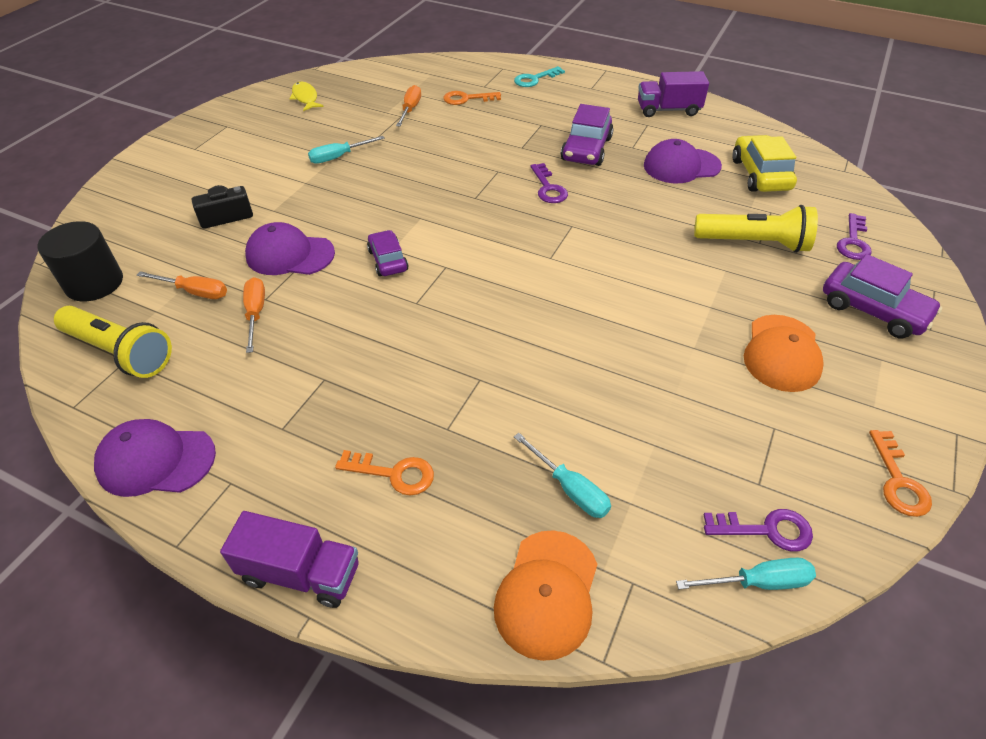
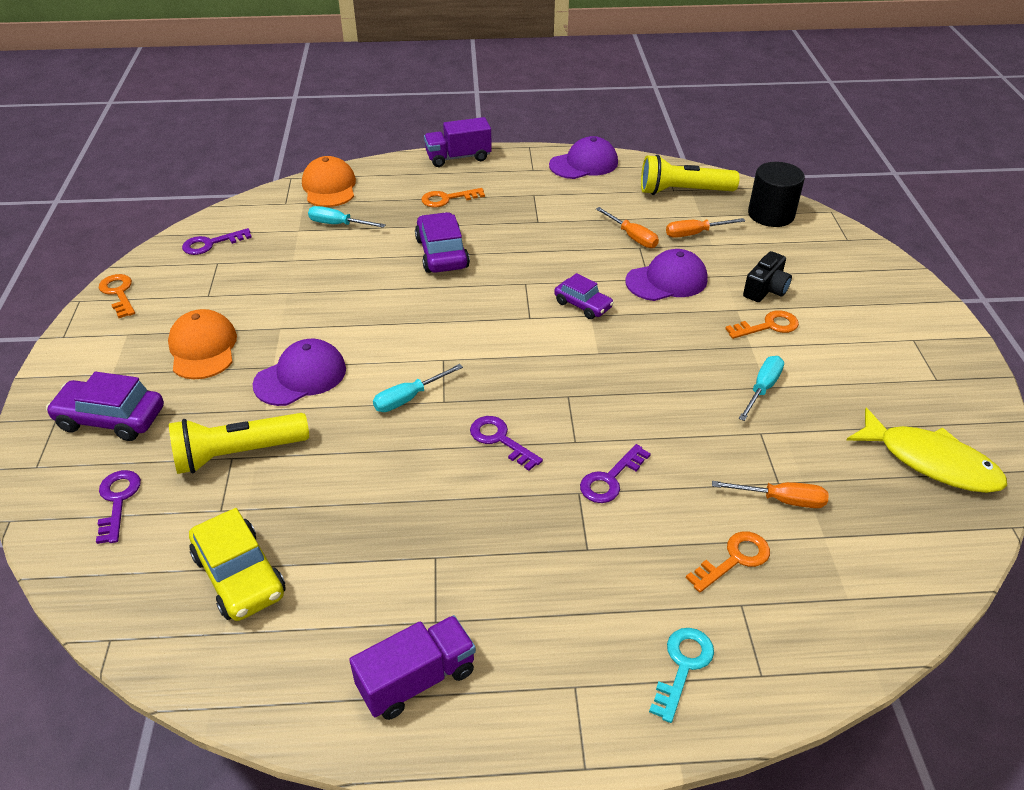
camera: 150 degrees right, 5 degrees down
yellow fish [289,82,324,111] -> yellow fish [847,408,1007,493], size x1.74
orange screwdriver [396,85,421,127] -> orange screwdriver turned 60 degrees counterclockwise [712,481,829,508]
purple car [561,104,613,166] -> purple car moved to [415,212,470,273]
purple cap [644,139,722,183] -> purple cap moved to [253,339,346,406]
turquoise screwdriver [676,558,816,590] -> turquoise screwdriver moved to [373,364,463,412]
none -> purple key [580,444,651,503]
none -> orange key [725,310,799,339]

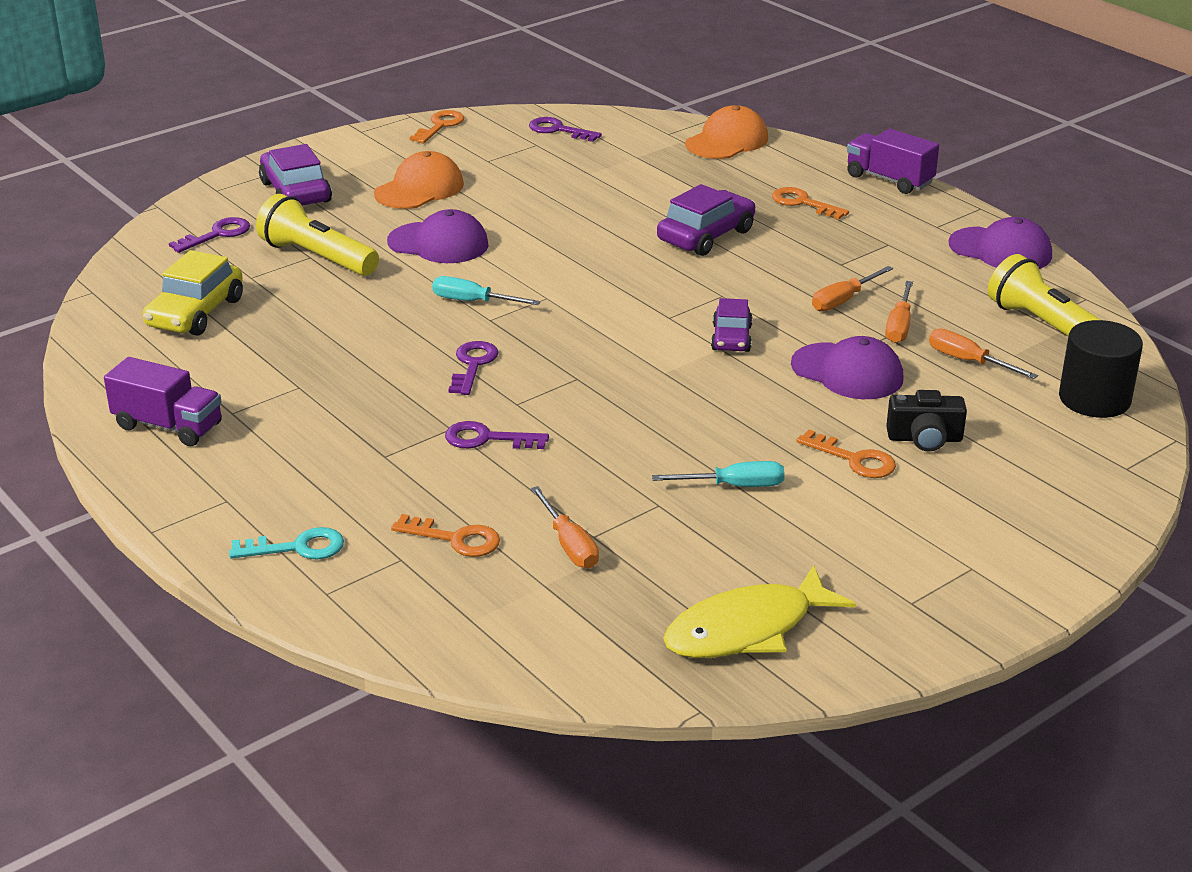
camera: 55 degrees right, 10 degrees down
turquoise screwdriver [308,206,386,228] -> none
yellow fish [847,408,1007,493] -> yellow fish turned 60 degrees clockwise [663,565,856,658]
none -> orange screwdriver [812,266,893,312]

